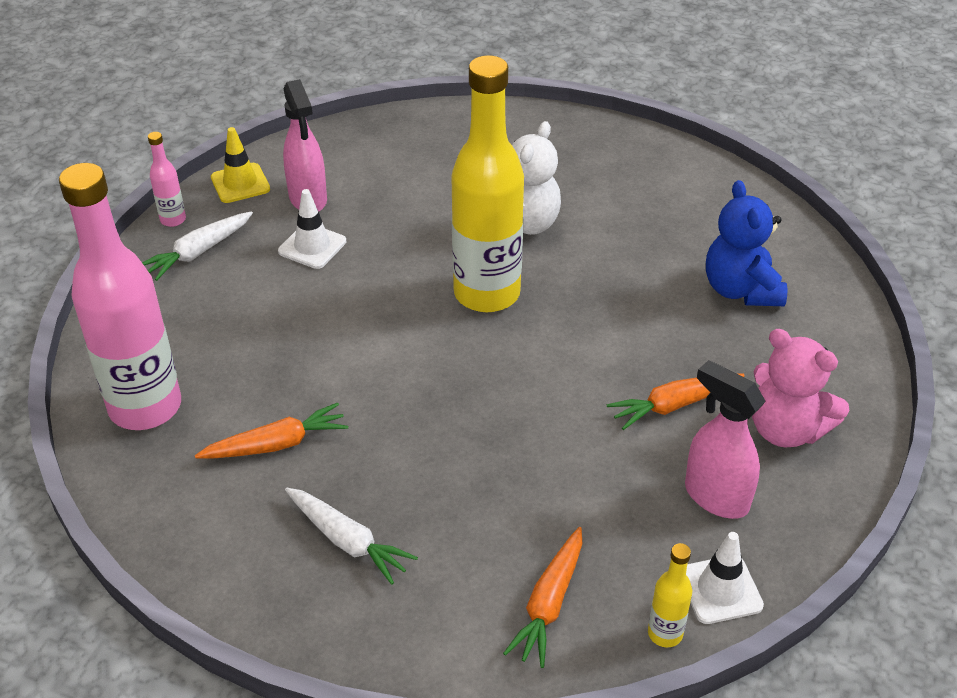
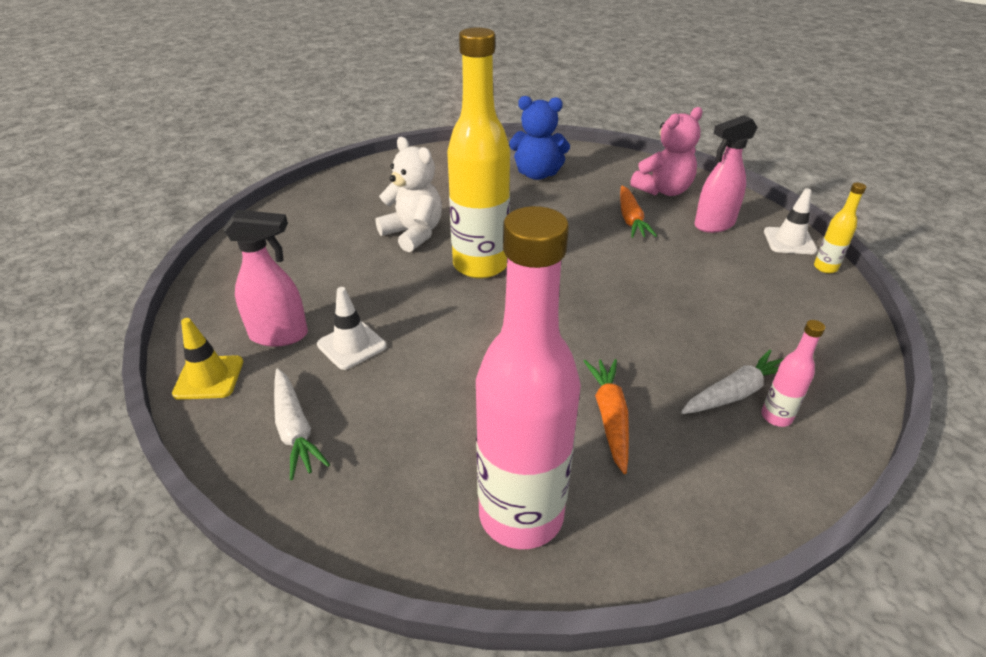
camera: 70 degrees left, 5 degrees down
pink bottle [148,132,186,227] -> pink bottle moved to [761,320,825,427]
orange carrot [503,527,582,668] -> none

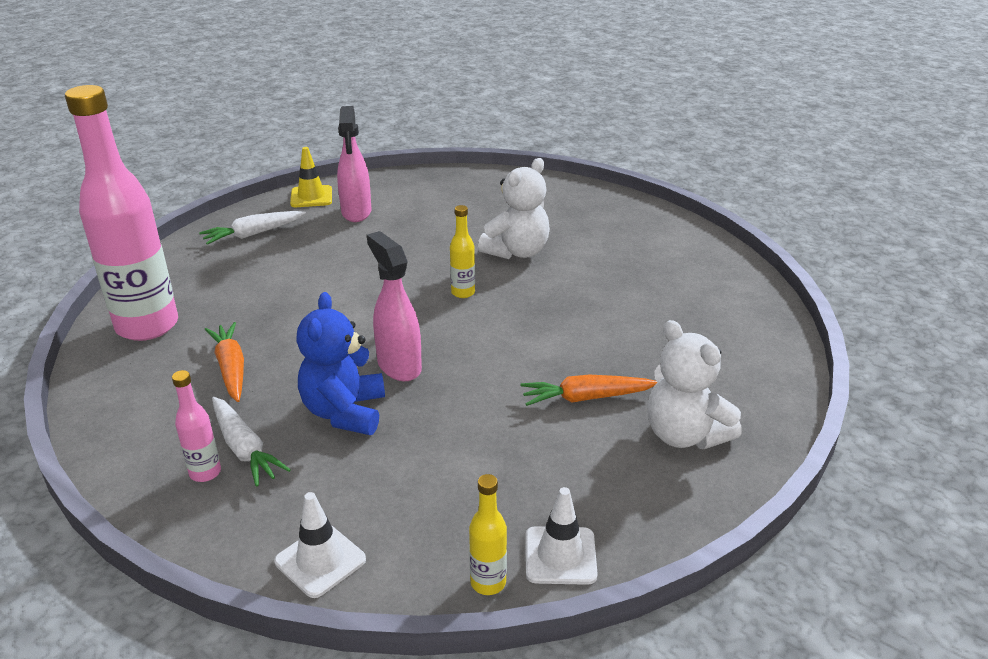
camera: 85 degrees right, 5 degrees down
white traffic cone [317,287,386,370] -> white traffic cone moved to [274,492,366,598]
yellow bottle [447,28,510,279] -> yellow bottle [450,205,475,298], size x0.41
blue teddy bear [509,96,570,180] -> blue teddy bear moved to [296,292,385,435]
orange carrot [584,359,629,474] -> orange carrot turned 105 degrees counterclockwise [204,322,244,402]
pink teddy bear [630,107,703,196] -> white teddy bear [647,320,742,449]
pink spray bottle [694,115,758,233] -> pink spray bottle moved to [367,231,422,381]

